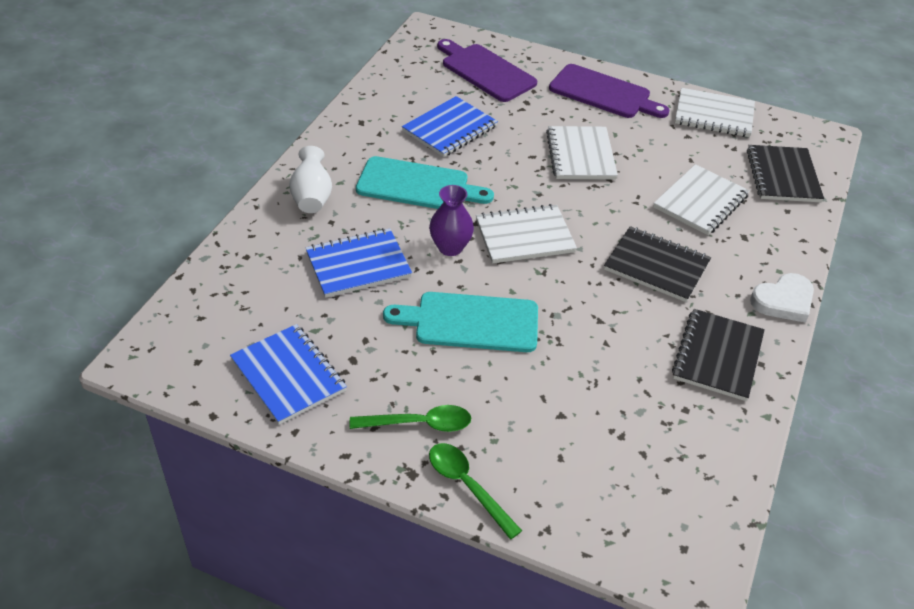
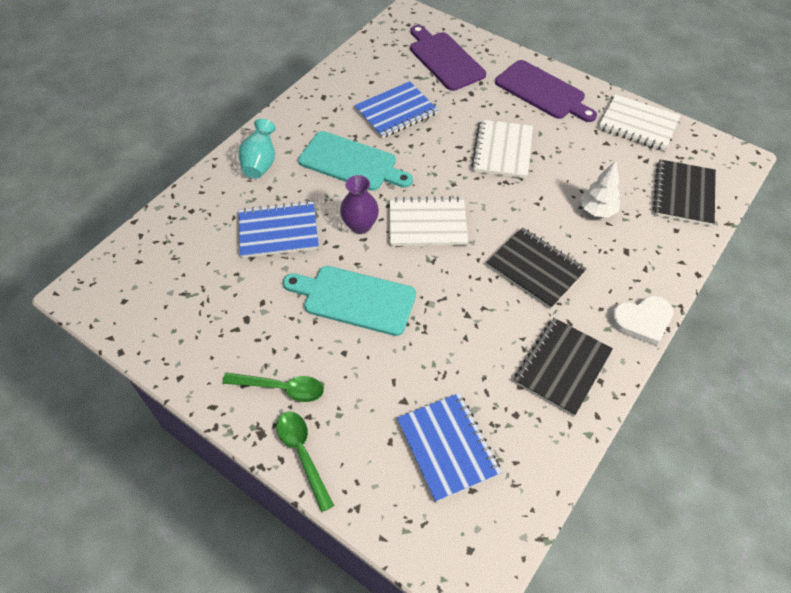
camera: 15 degrees right, 10 degrees up
blue notebook [230,324,347,425] -> blue notebook moved to [397,393,502,502]
white vase [289,146,332,213] -> turquoise vase [239,119,276,178]
white notebook [654,164,750,235] -> white tree [580,161,620,217]

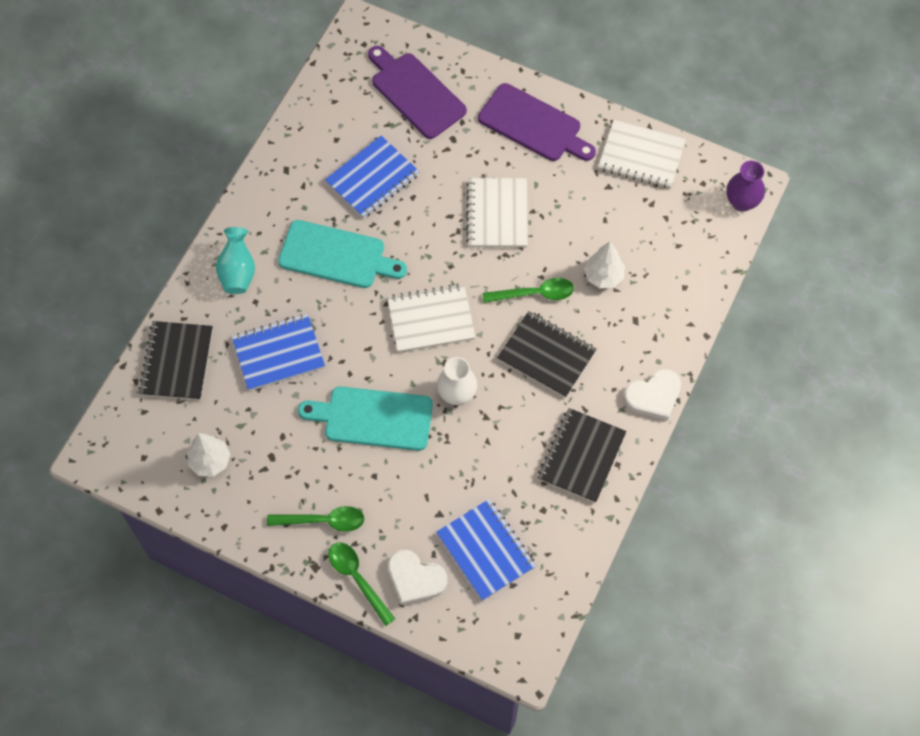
camera: 10 degrees left, 10 degrees up
purple vase [340,175,379,234] -> purple vase moved to [727,161,765,212]
black notebook [653,159,716,226] -> black notebook moved to [139,321,213,400]
none -> white tree [187,433,230,477]
none -> white heart [388,550,447,605]
none -> white vase [437,357,477,405]
none -> green spoon [483,278,574,303]

